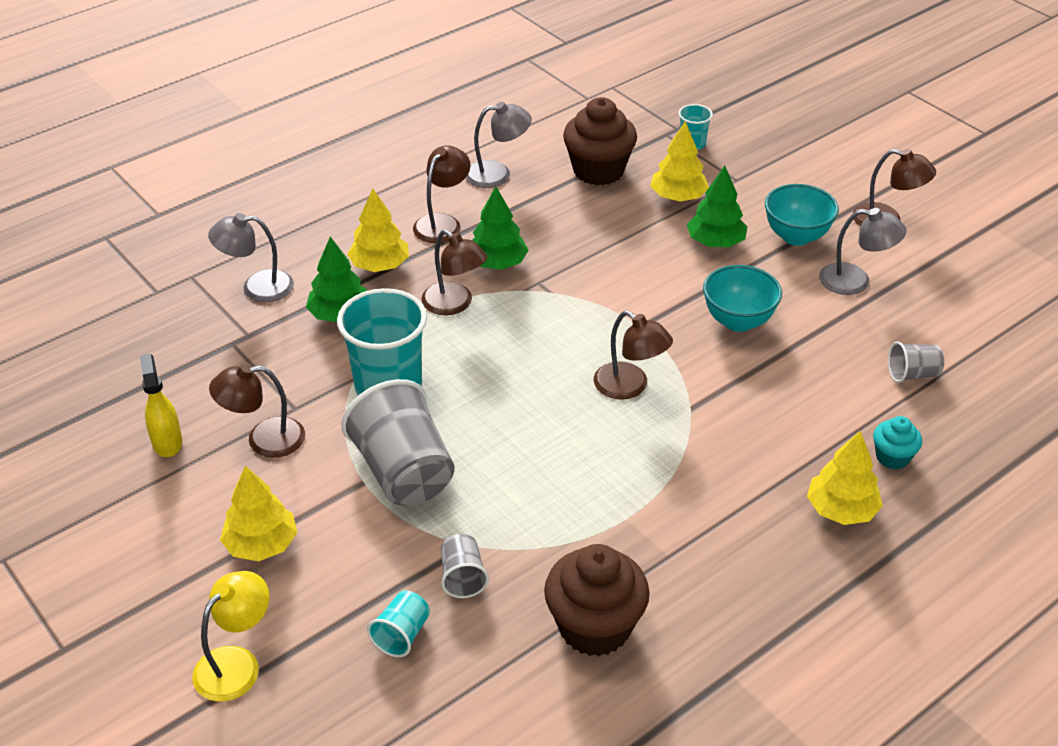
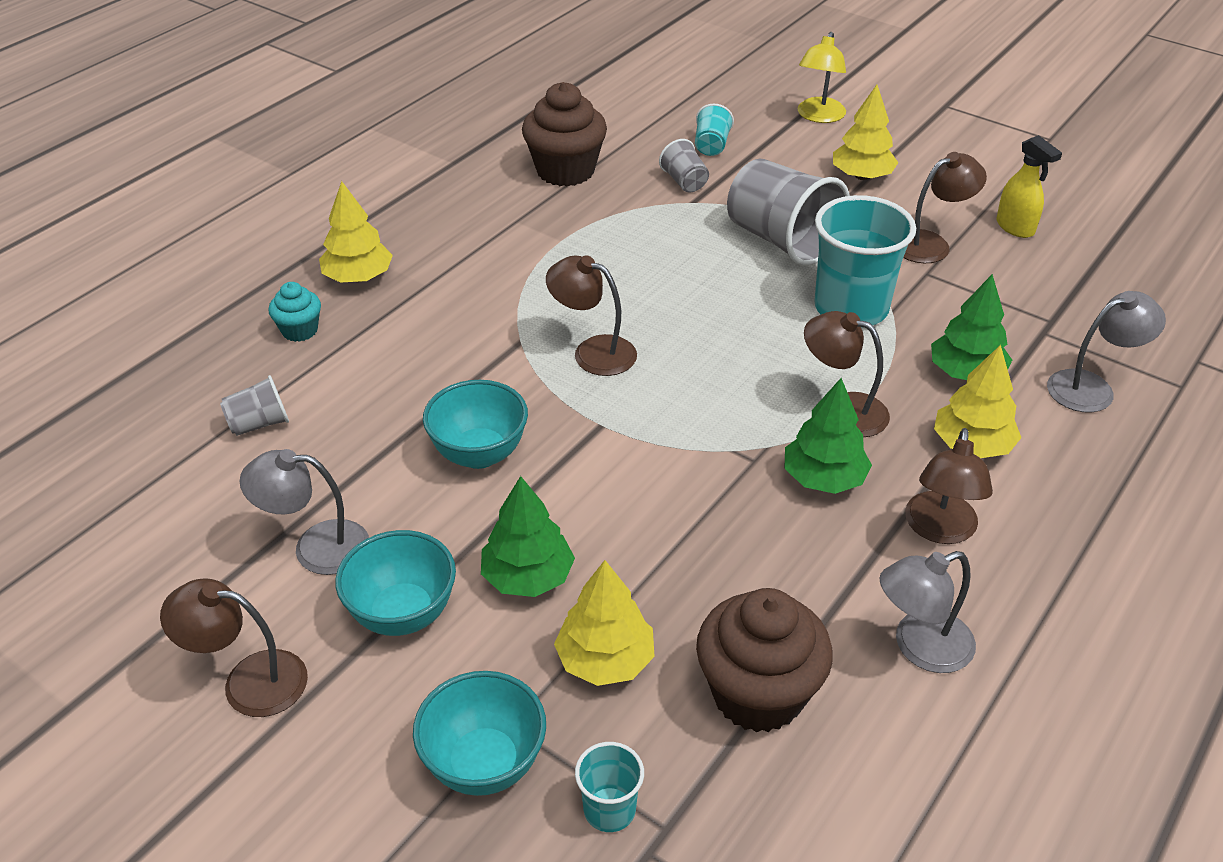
camera: 165 degrees right, 0 degrees up
none -> turquoise bowl [413,671,546,796]

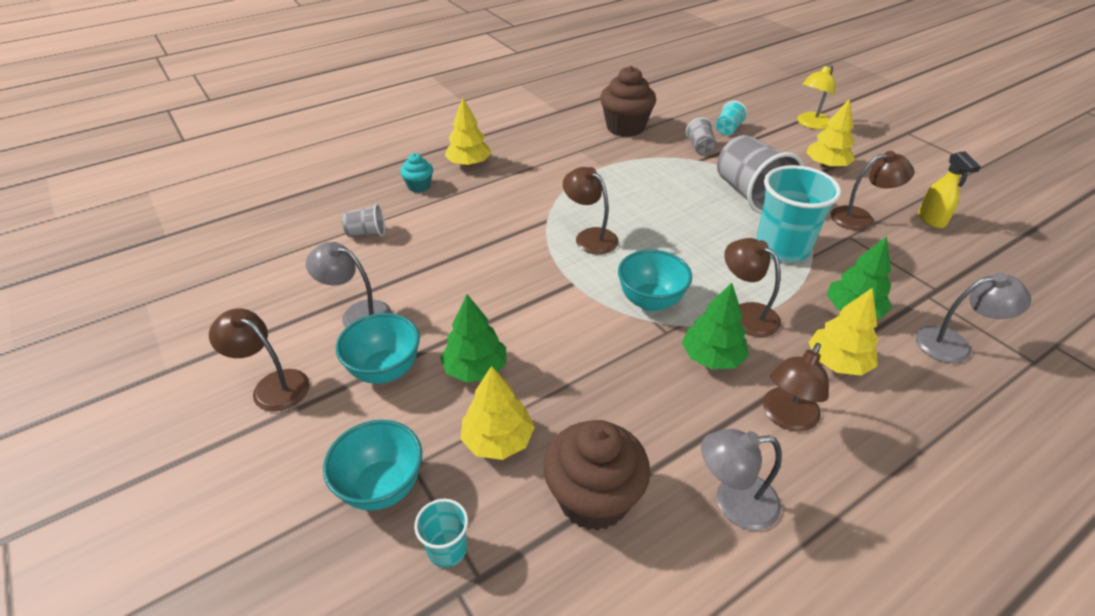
camera: 20 degrees right, 0 degrees up
turquoise bowl [423,380,528,469] -> turquoise bowl moved to [618,250,692,311]

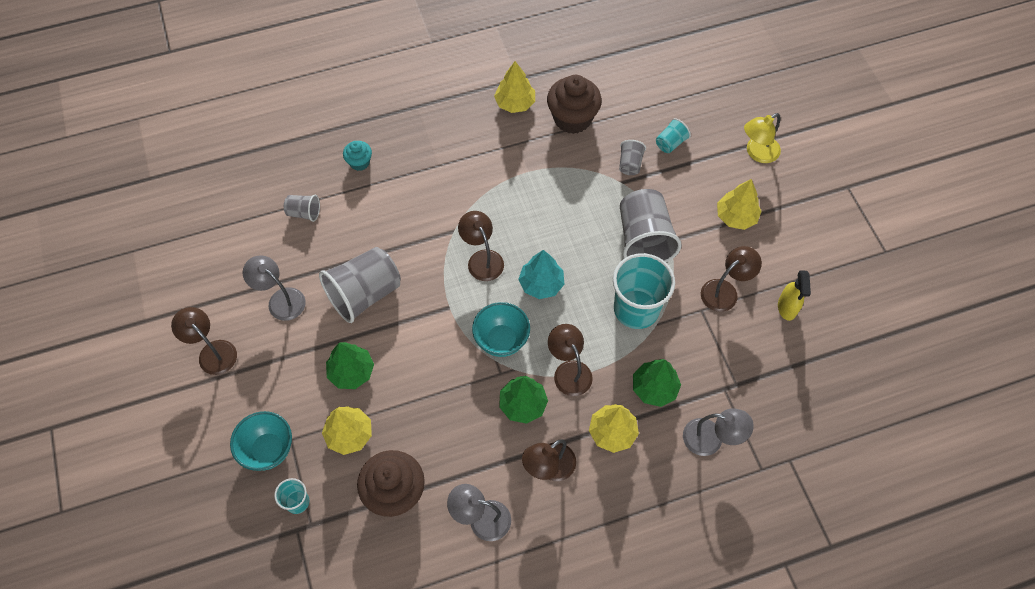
camera: 15 degrees right, 20 degrees up
turquoise bowl [336,313,420,384] -> none
yellow tree [445,97,491,167] -> yellow tree moved to [494,61,535,113]
brown lamp [831,151,914,231] -> brown lamp turned 45 degrees counterclockwise [701,246,762,312]
none -> grey cup [319,247,401,323]
none -> turquoise tree [518,250,564,299]

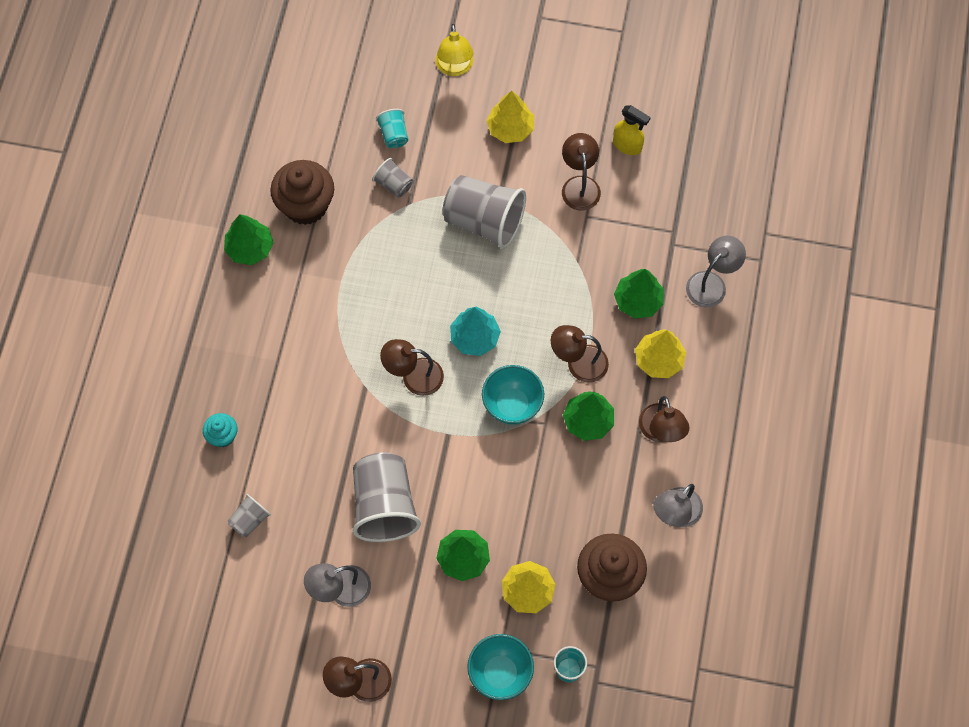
camera: 60 degrees left, 5 degrees up
yellow tree [494,61,535,113] -> green tree [224,214,274,265]
turquoise cup [613,253,675,329] -> none

